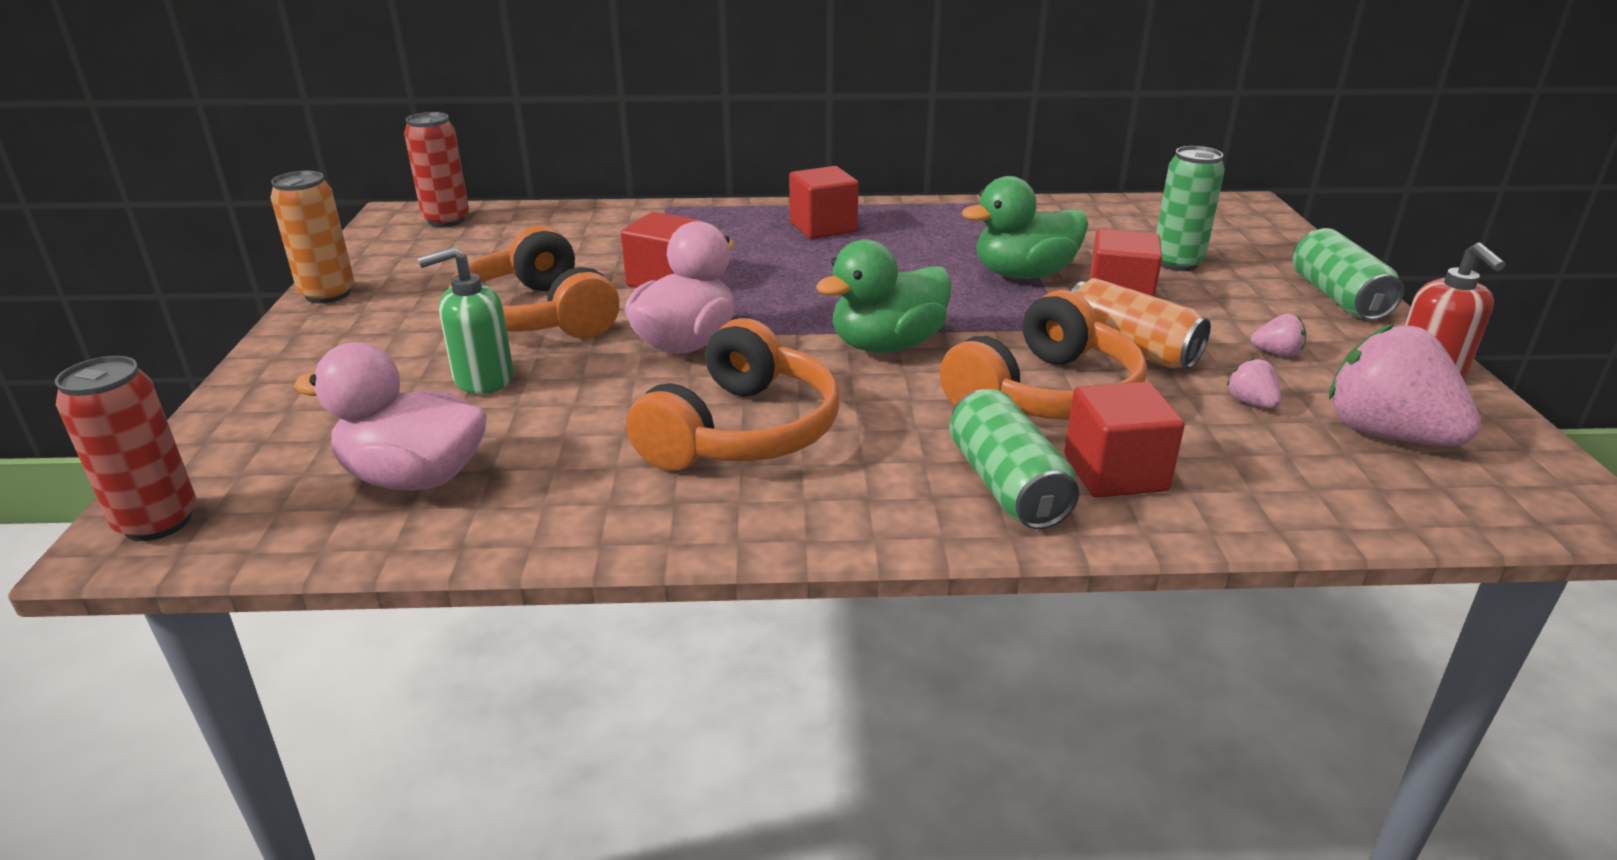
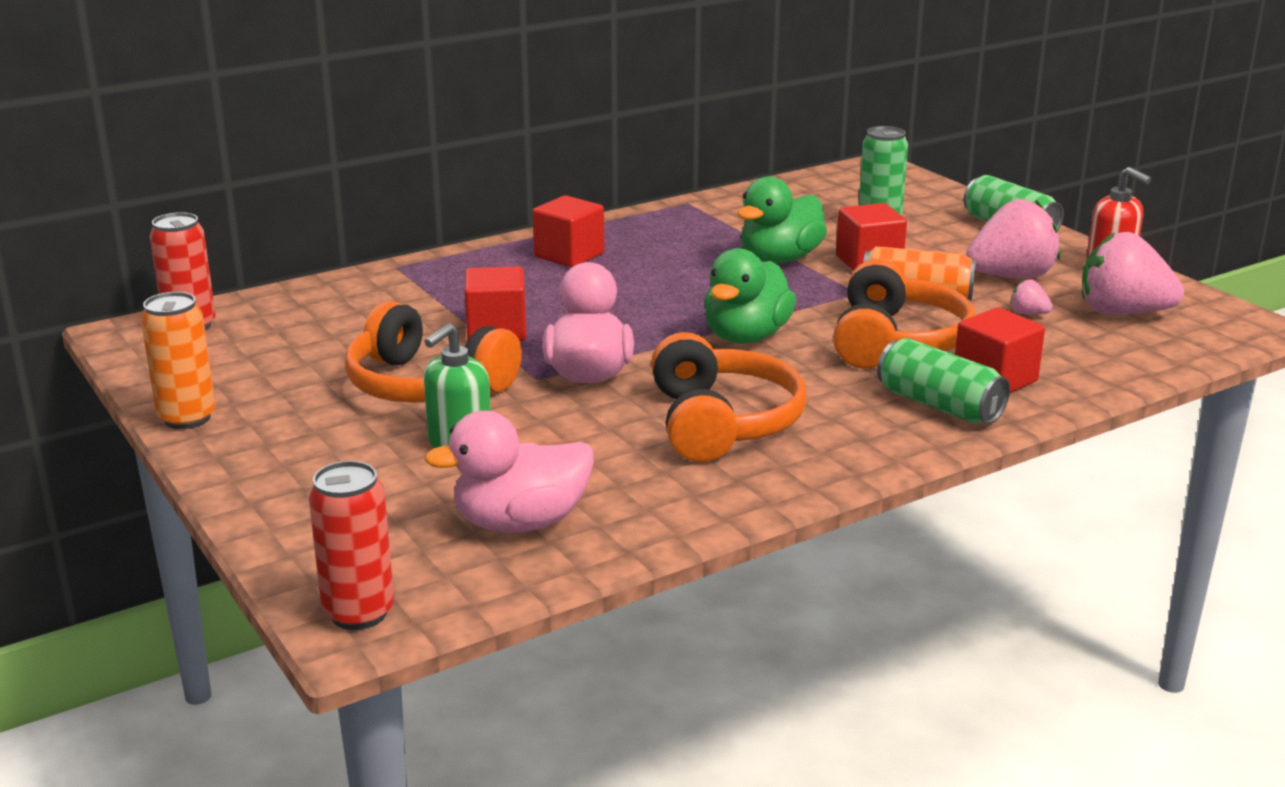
camera: 30 degrees left, 5 degrees down
pink strawberry [1251,314,1306,357] -> pink strawberry [966,200,1061,278], size x2.34

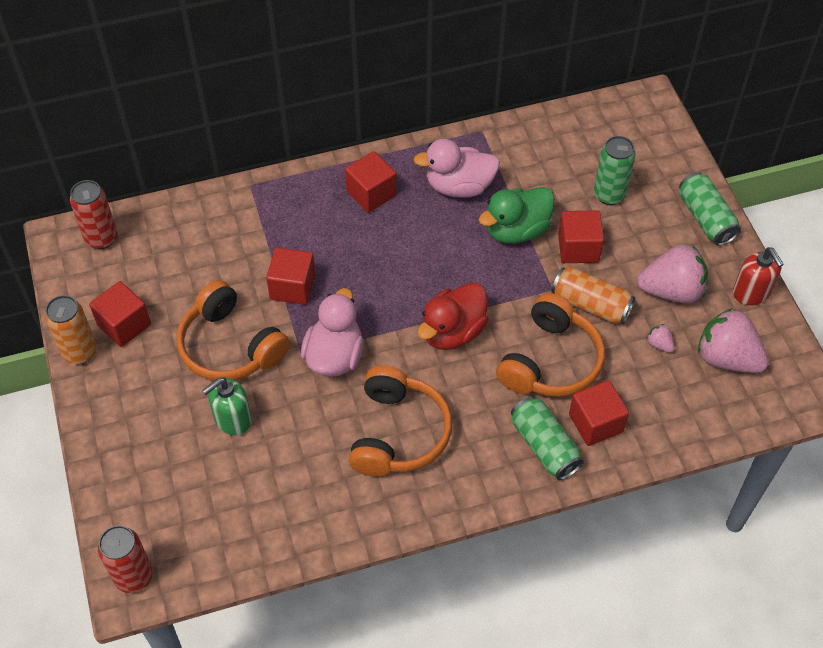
camera: 15 degrees right, 30 degrees up
pink duck [424,411,594,533] -> pink duck moved to [413,139,500,198]
green duck [704,248,796,344] -> red duck [417,282,489,350]
none -> red cube [89,281,151,347]

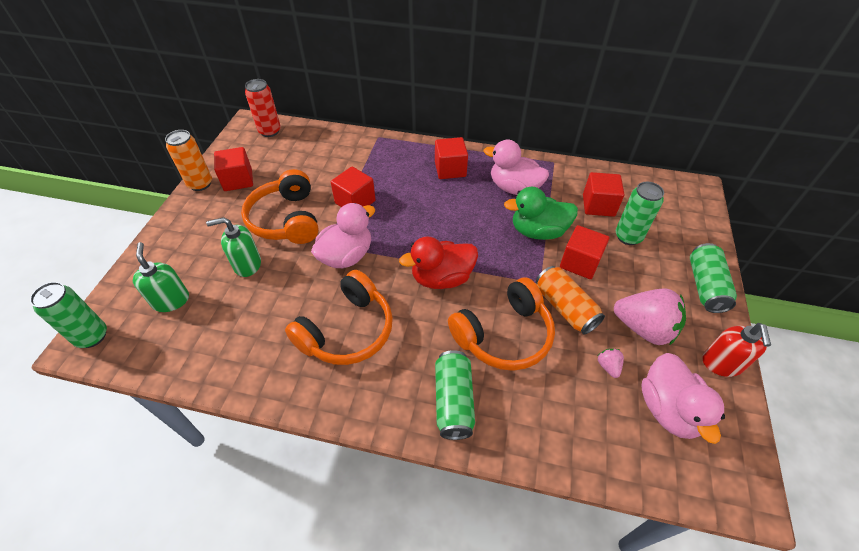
camera: 30 degrees right, 5 degrees down
red can [98,525,153,593] -> green can [30,282,107,348]
red cube [569,380,629,446] -> red cube moved to [583,172,624,217]
pink strawberry [698,308,769,373] -> pink duck [641,353,725,444]
none -> green soap dispenser [133,242,189,312]

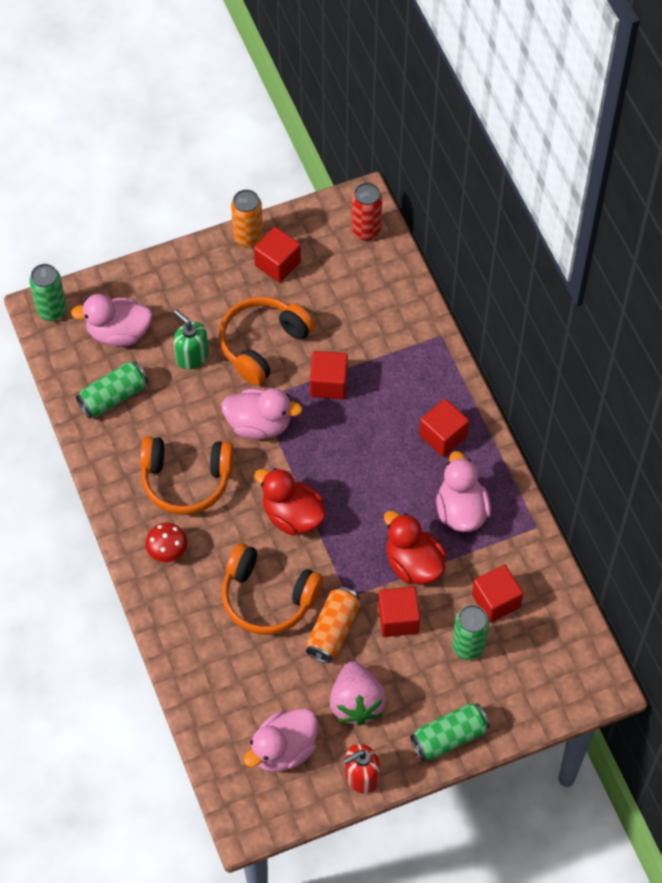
camera: 55 degrees right, 10 degrees up
green soap dispenser [133,242,189,312] -> pink duck [71,294,152,347]
green can [435,350,475,440] -> green can moved to [76,361,148,418]
green duck [504,187,578,240] -> red duck [384,511,447,585]
pink strawberry [598,349,624,378] -> none
none -> red mushroom [145,523,188,562]

